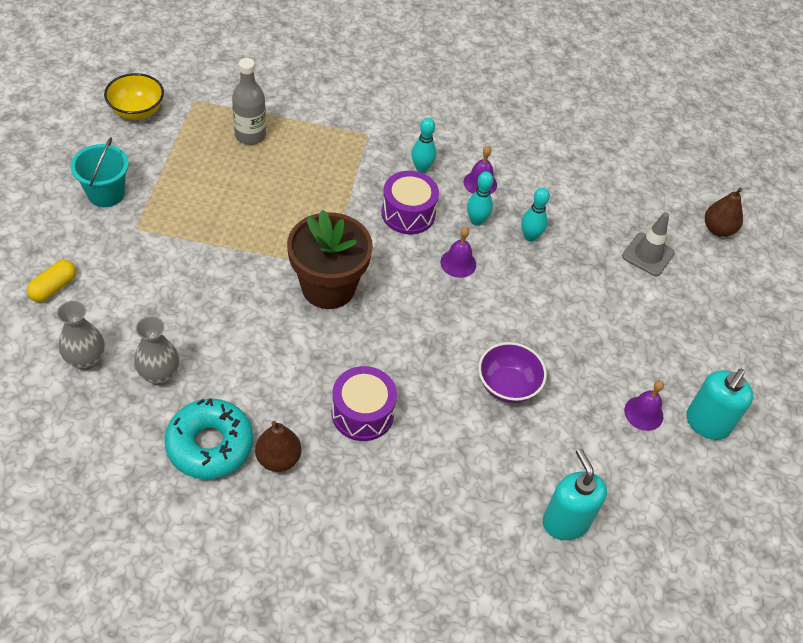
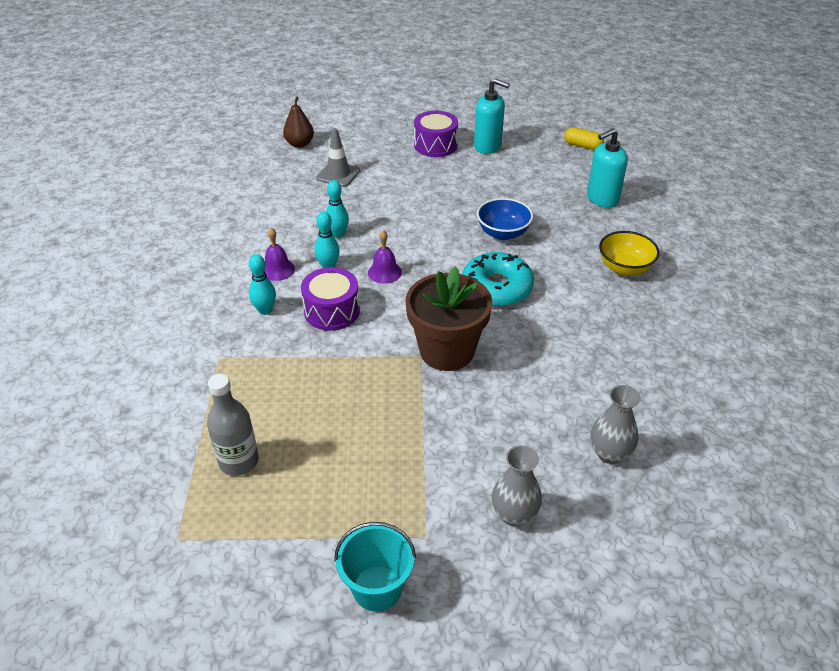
camera: 95 degrees left, 10 degrees down
yellow capsule [27,260,76,302] -> yellow capsule moved to [564,127,604,150]
grey vase [57,301,105,370] -> grey vase moved to [492,445,542,526]
yellow bowl [104,73,164,120] -> yellow bowl moved to [599,231,660,276]
turquoise donut [165,398,253,479] -> turquoise donut moved to [462,252,534,306]
brown pear [255,421,301,472] -> none
purple drum [332,366,397,441] -> purple drum moved to [414,111,458,157]
purple bowl [478,342,547,403] -> blue bowl [477,198,533,240]
purple bell [624,380,664,431] -> none

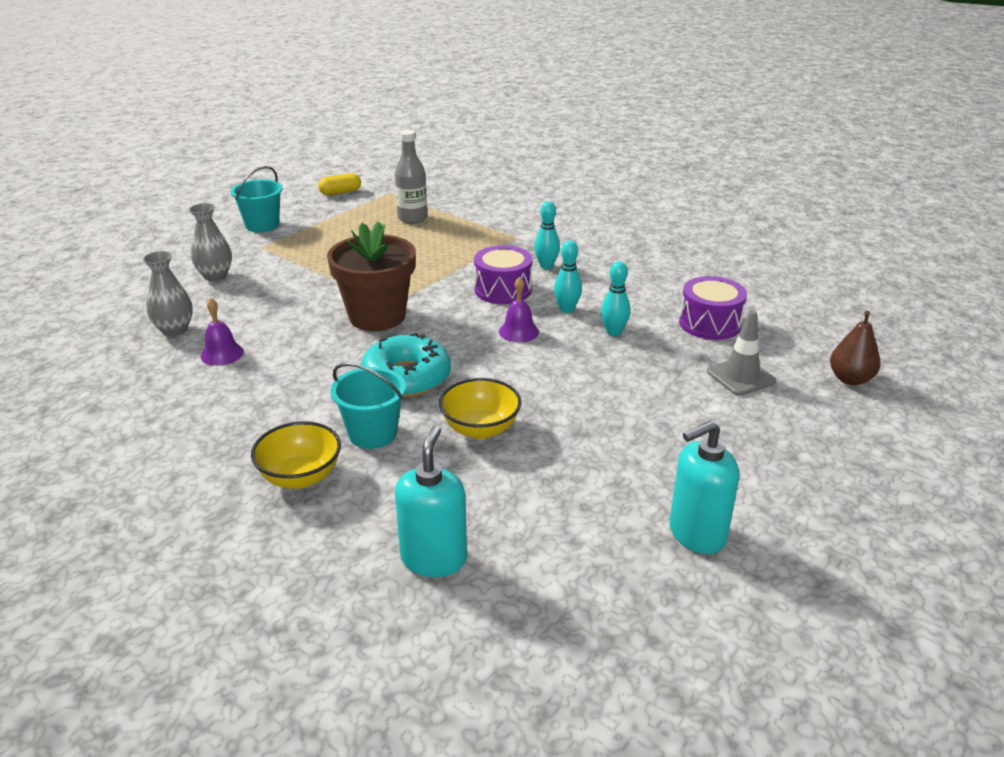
camera: 130 degrees right, 10 degrees down
purple bell [264,228,295,281] -> purple bell moved to [201,298,244,366]
purple drum [414,111,458,157] -> purple drum moved to [679,276,747,340]
blue bowl [477,198,533,240] -> yellow bowl [439,378,521,439]
yellow capsule [564,127,604,150] -> yellow capsule moved to [318,173,361,195]
none -> turquoise bucket [330,363,406,449]

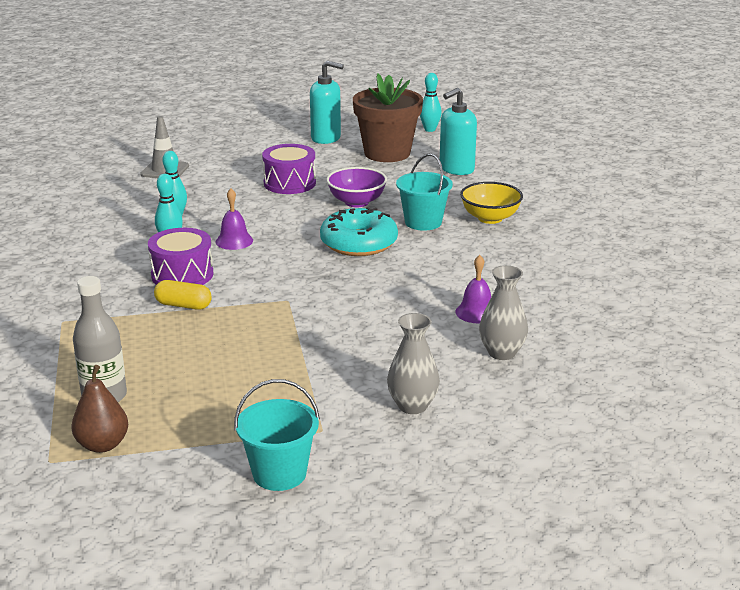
camera: 140 degrees left, 5 degrees down
yellow capsule [318,173,361,195] -> yellow capsule moved to [154,280,212,310]
brown flower pot [327,221,416,331] -> brown flower pot moved to [353,73,423,162]
yellow bowl [439,378,521,439] -> purple bowl [326,167,387,207]
turquoise bowling pin [534,201,560,269] -> turquoise bowling pin moved to [420,73,442,132]
purple drum [679,276,747,340] -> purple drum moved to [262,144,316,194]
brown pear [830,311,881,385] -> brown pear moved to [71,365,128,453]

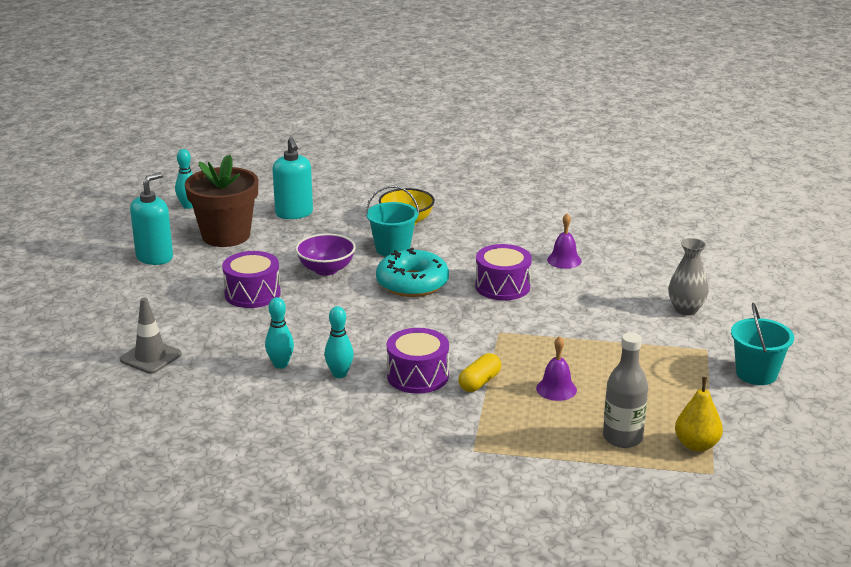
camera: 70 degrees left, 0 degrees up
brown pear [71,365,128,453] -> yellow pear [675,377,723,452]
purple bell [216,189,253,250] -> purple bell moved to [536,336,577,401]
grey vase [479,265,528,360] -> none
none -> purple drum [475,244,532,301]

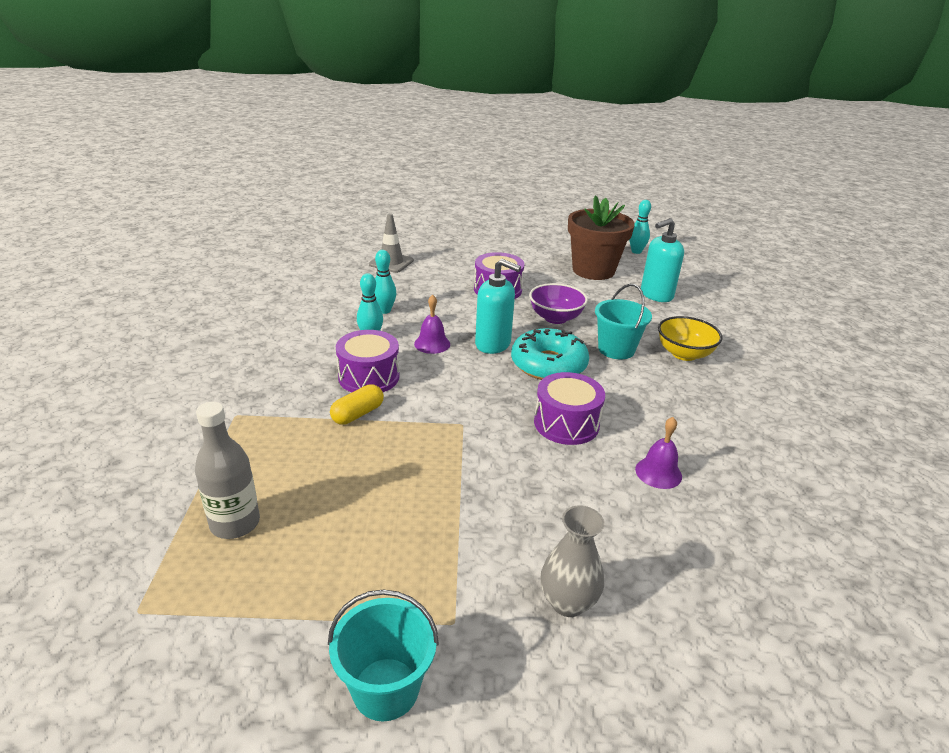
camera: 80 degrees right, 5 degrees up
turquoise soap dispenser [130,172,173,265] -> turquoise soap dispenser moved to [475,259,521,354]
yellow capsule [458,353,501,392] -> yellow capsule turned 75 degrees counterclockwise [330,384,384,425]
purple bell [536,336,577,401] -> purple bell moved to [414,295,450,354]
yellow pear [675,377,723,452] -> none

